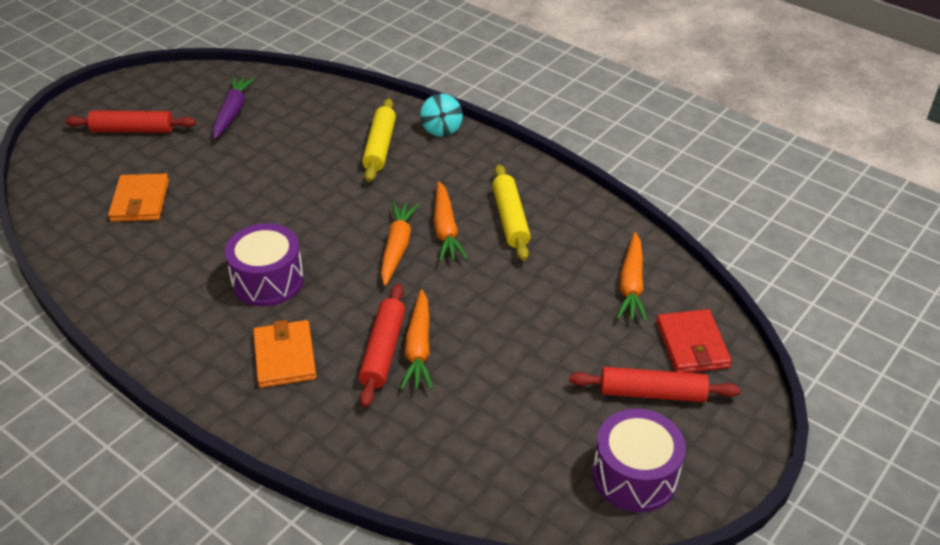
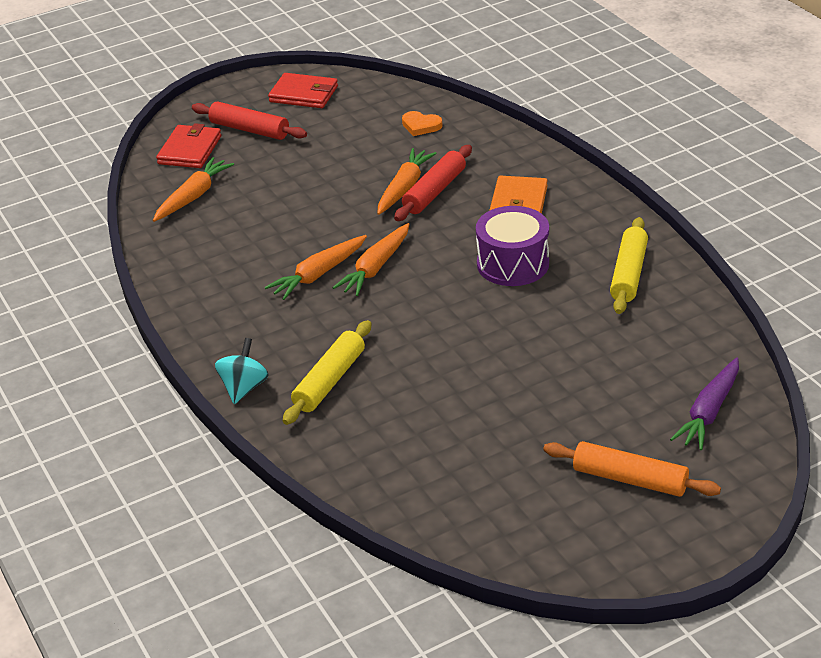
camera: 155 degrees left, 5 degrees down
red rolling pin [65,110,196,133] -> orange rolling pin [543,441,721,497]
orange wallet [108,174,169,222] -> none
purple carrot [213,76,255,139] -> purple carrot moved to [670,357,739,450]
orange carrot [434,182,468,262] -> orange carrot turned 150 degrees counterclockwise [265,235,367,300]
yellow rolling pin [492,164,531,261] -> yellow rolling pin moved to [610,217,648,314]
purple drum [593,409,686,512] -> red wallet [268,73,338,108]
none -> orange heart [402,111,443,136]

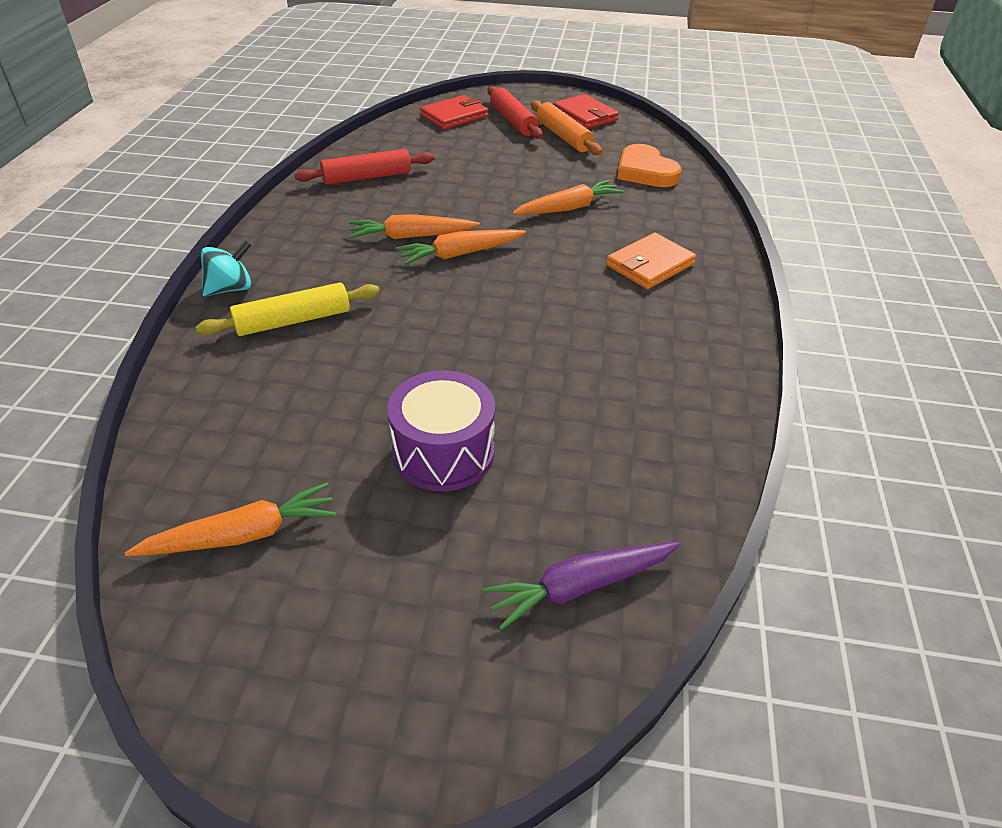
camera: 35 degrees right, 5 degrees up
orange carrot [153,157,234,222] -> orange carrot moved to [125,482,337,556]
red rolling pin [394,145,472,221] -> red rolling pin moved to [294,149,434,185]
orange heart [402,111,443,136] -> orange heart [617,144,681,187], size x1.70
purple drum [476,206,549,286] -> purple drum moved to [387,370,495,491]
orange rolling pin [543,441,721,497] -> orange rolling pin moved to [531,101,602,155]
yellow rolling pin [610,217,648,314] -> none

